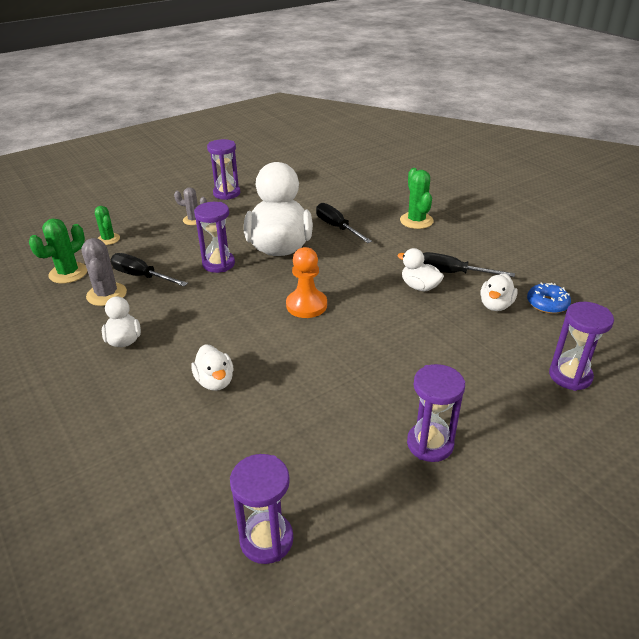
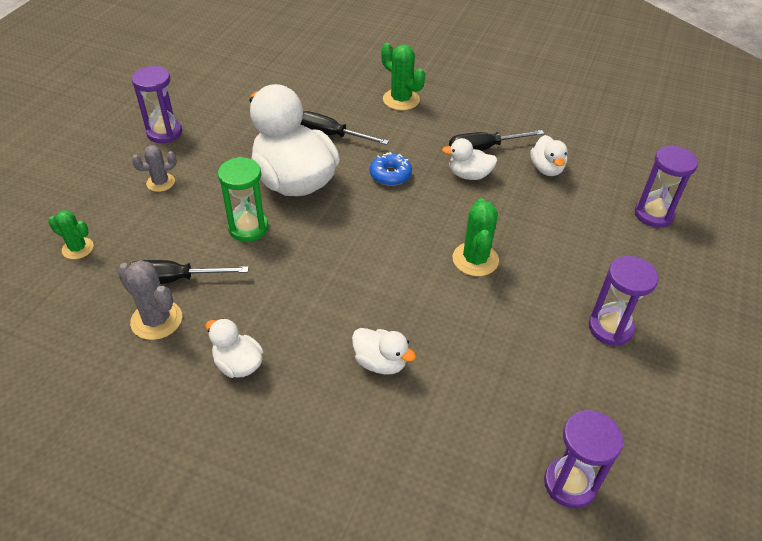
camera: 35 degrees left, 10 degrees up
green cactus [29,218,87,284] -> green cactus moved to [452,198,499,276]
purple hourglass [194,202,235,273] -> green hourglass [218,157,268,242]
orange pawn [286,247,327,318] -> none
blue donut [527,283,571,314] -> blue donut moved to [370,152,412,186]

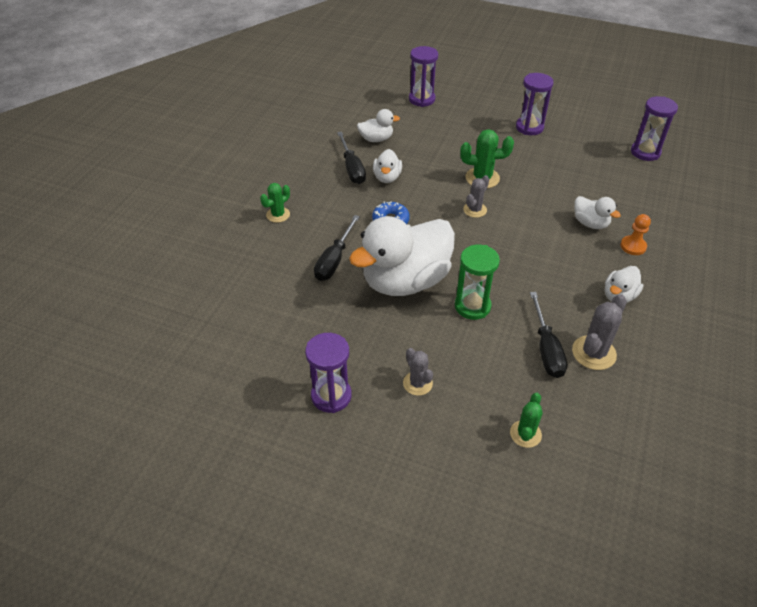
camera: 90 degrees left, 0 degrees up
white duck [352,328,416,375] -> white duck turned 105 degrees clockwise [574,196,621,229]
green cactus [381,43,425,110] -> green cactus [260,183,290,223], size x0.66
none -> grey cactus [463,175,489,218]
none -> orange pawn [620,214,651,255]

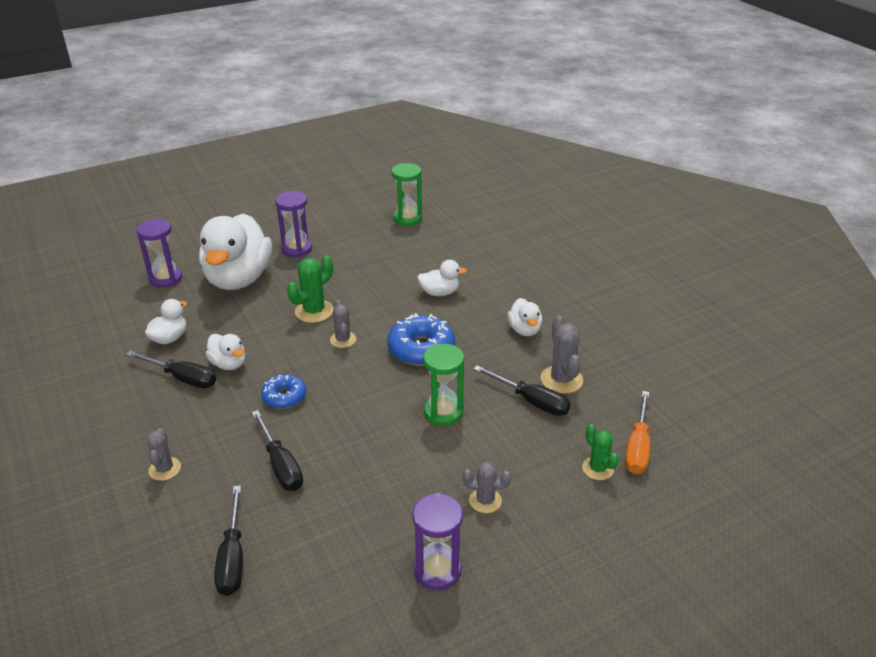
camera: 50 degrees left, 10 degrees down
green cactus [260,183,290,223] -> grey cactus [146,428,181,481]
white duck [349,216,455,296] -> white duck moved to [199,213,272,290]
orange pawn [620,214,651,255] -> none
purple hourglass [631,96,678,161] -> green hourglass [391,163,422,226]
none -> black screwdriver [214,486,243,596]
none -> blue donut [387,313,455,366]
none -> orange screwdriver [625,391,650,474]

